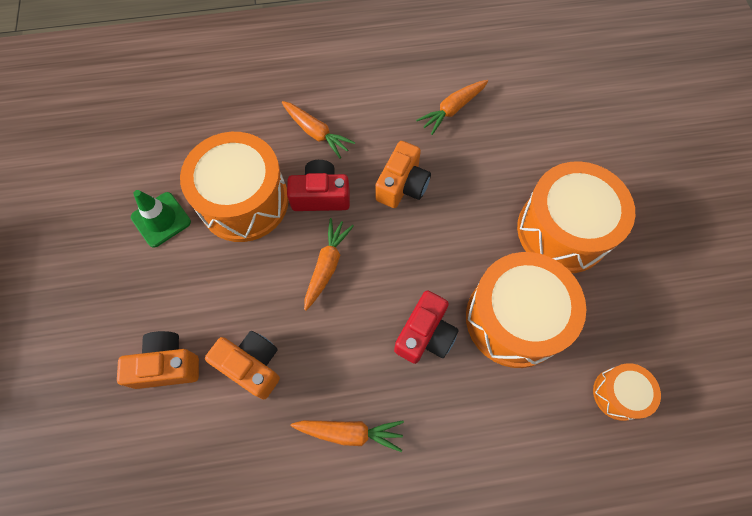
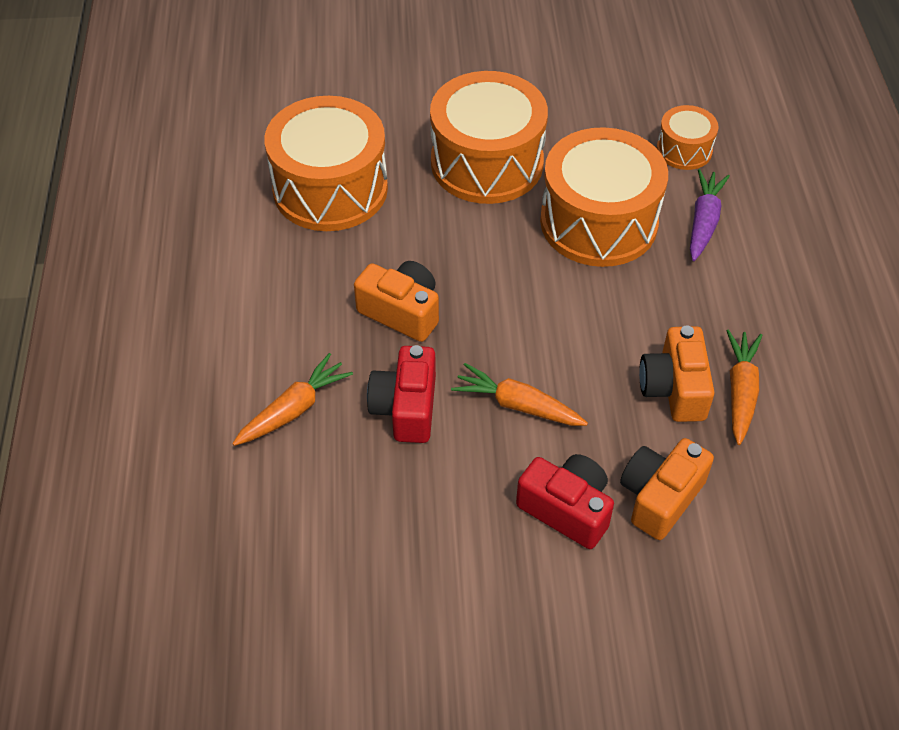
camera: 85 degrees left, 15 degrees down
orange camera [117,331,199,389] -> orange camera moved to [639,325,715,422]
green traffic cone [131,190,191,247] -> none
orange drum [180,132,289,242] -> orange drum moved to [264,96,388,231]
red camera [394,290,459,364] -> red camera moved to [516,454,614,549]
orange carrot [416,80,488,135] -> none
none -> purple carrot [690,169,730,261]

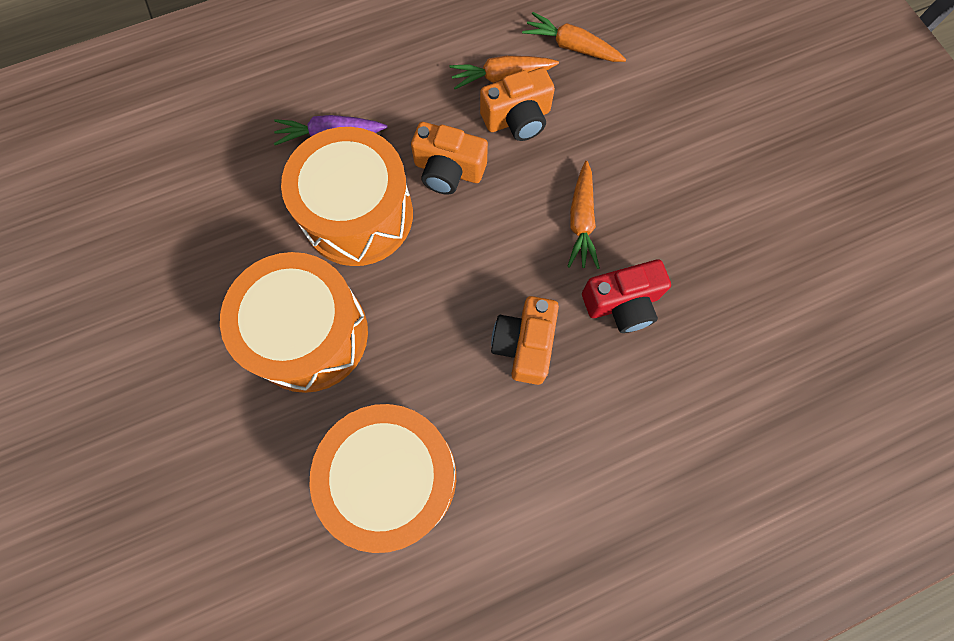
camera: 110 degrees left, 20 degrees up
orange carrot [232,353,353,446] -> orange carrot moved to [522,12,626,62]
red camera [516,454,614,549] -> none
orange camera [620,438,714,540] -> orange camera moved to [411,122,488,195]
orange drum [657,105,718,170] -> none

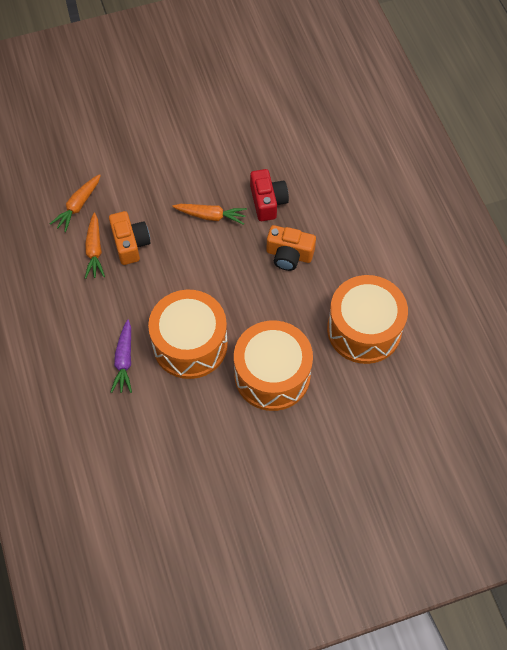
camera: 85 degrees left, 10 degrees down
orange camera [411,122,488,195] -> none

